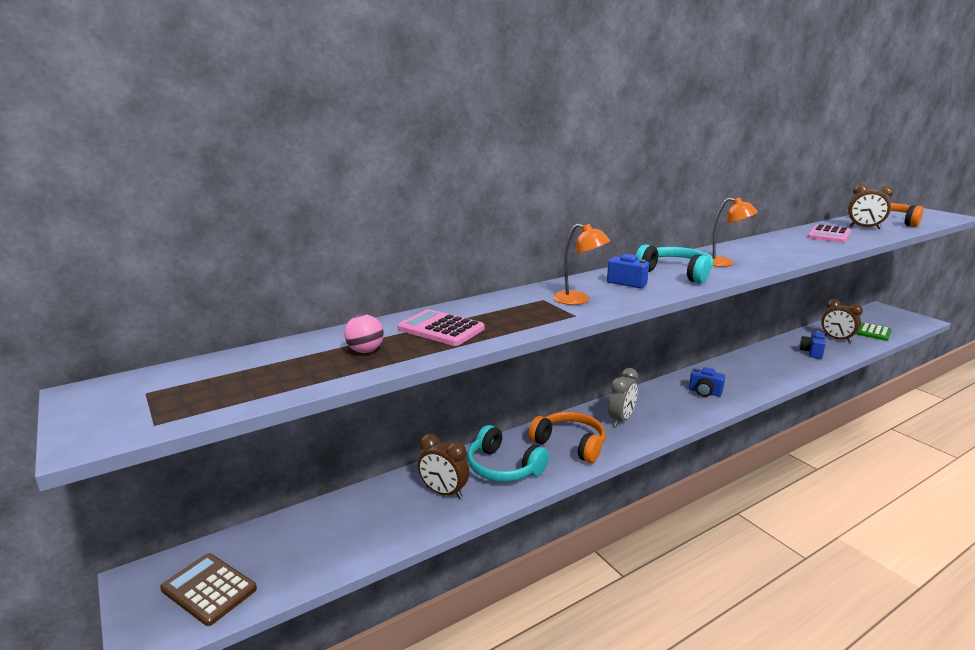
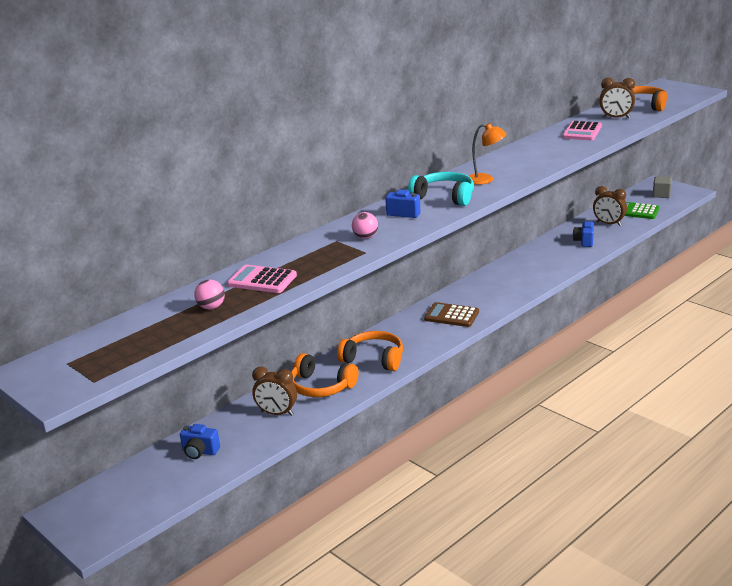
camera: 10 degrees left, 5 degrees up
brown calculator [160,553,257,626] -> brown calculator moved to [424,302,479,327]
turquoise headphones [467,425,549,482] -> orange headphones [291,353,358,397]
orange lamp [553,224,610,305] -> pink ball [352,212,378,239]
grey clock [608,368,638,426] -> none
blue camera [689,367,725,397] -> blue camera moved to [180,424,220,459]
none -> grey cube [653,176,672,198]

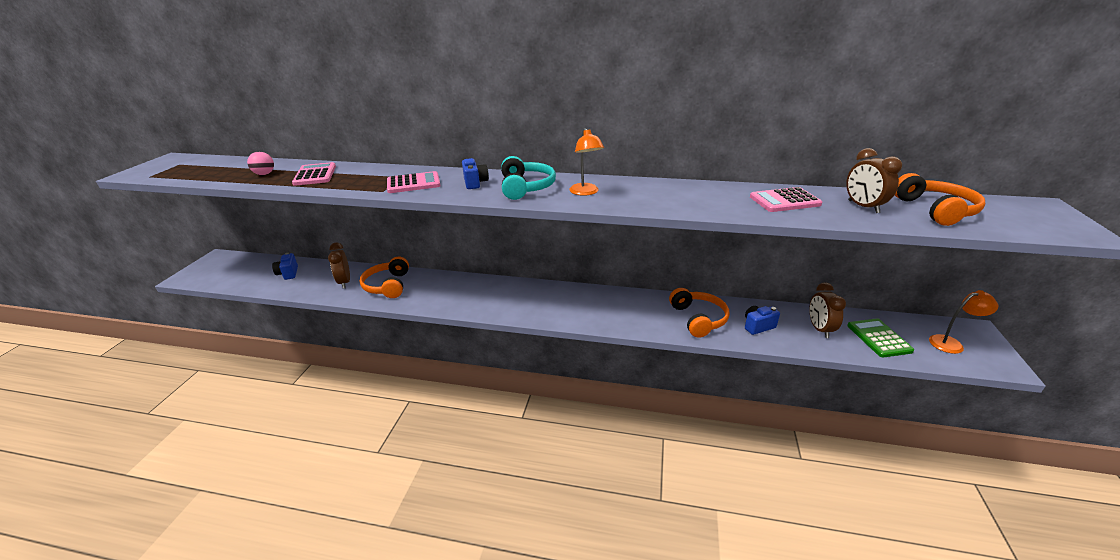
camera: 55 degrees right, 5 degrees up
orange headphones [337,331,403,371] -> orange headphones moved to [669,288,730,338]
pink ball [352,212,378,239] -> pink calculator [387,171,441,193]
brown calculator [424,302,479,327] -> none
grey cube [653,176,672,198] -> orange lamp [929,290,998,354]

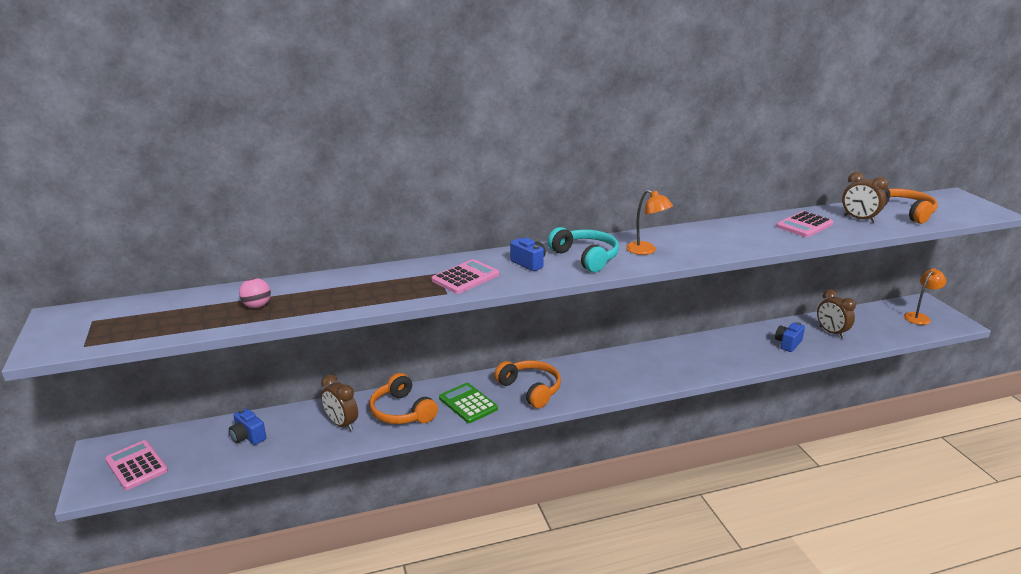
camera: 30 degrees left, 5 degrees down
pink calculator [292,162,336,186] -> pink calculator moved to [105,440,168,490]
orange headphones [669,288,730,338] -> orange headphones moved to [494,360,561,408]
green calculator [847,318,914,357] -> green calculator moved to [439,383,498,423]

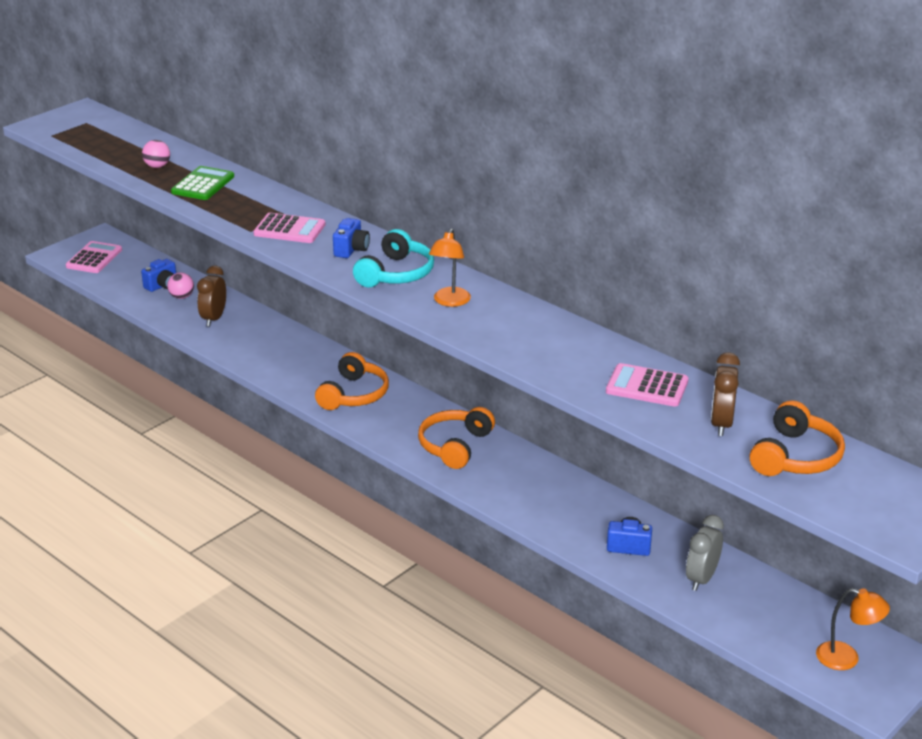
camera: 60 degrees right, 5 degrees up
blue camera [229,408,266,445] -> blue camera turned 150 degrees counterclockwise [141,259,176,292]
orange headphones [369,373,438,424] -> orange headphones moved to [418,407,495,469]
green calculator [439,383,498,423] -> green calculator moved to [171,166,234,200]
brown clock [817,289,856,338] -> grey clock [686,515,724,591]
none -> pink ball [167,272,194,299]

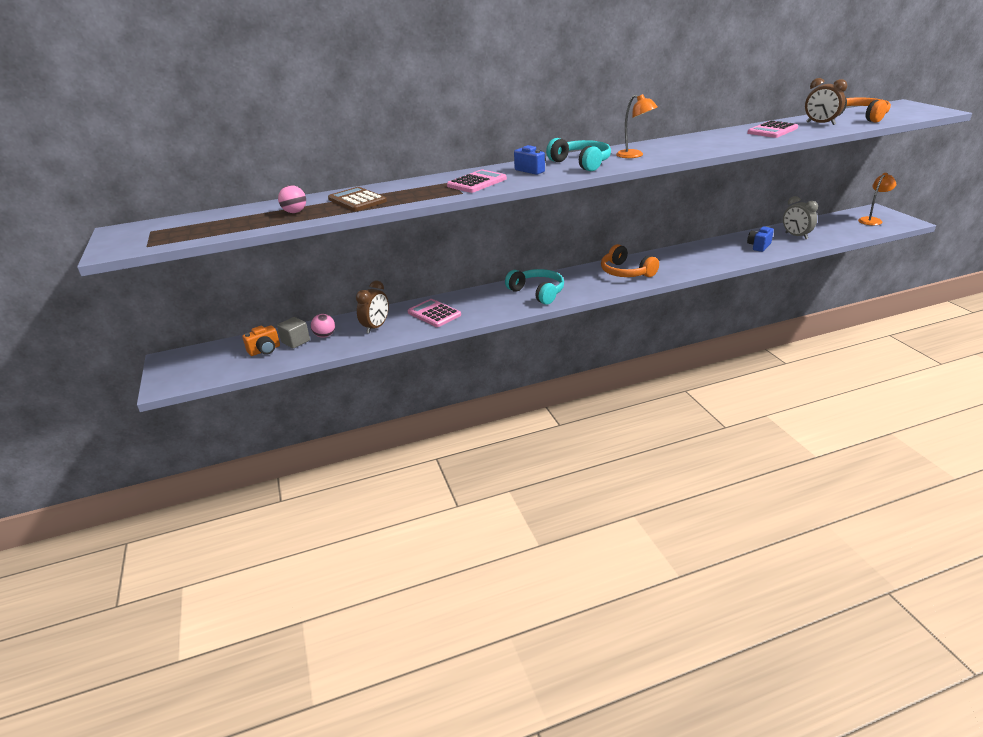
camera: 60 degrees left, 0 degrees up
pink calculator [66,241,122,273] -> pink calculator moved to [408,299,461,327]
blue camera [141,259,176,292] -> grey cube [277,317,310,348]
green calculator [171,166,234,200] -> brown calculator [328,187,387,211]
brown clock [197,265,226,327] -> brown clock turned 105 degrees counterclockwise [356,281,389,334]
orange headphones [315,352,389,410] -> turquoise headphones [505,269,564,305]
none -> orange camera [242,325,280,356]

